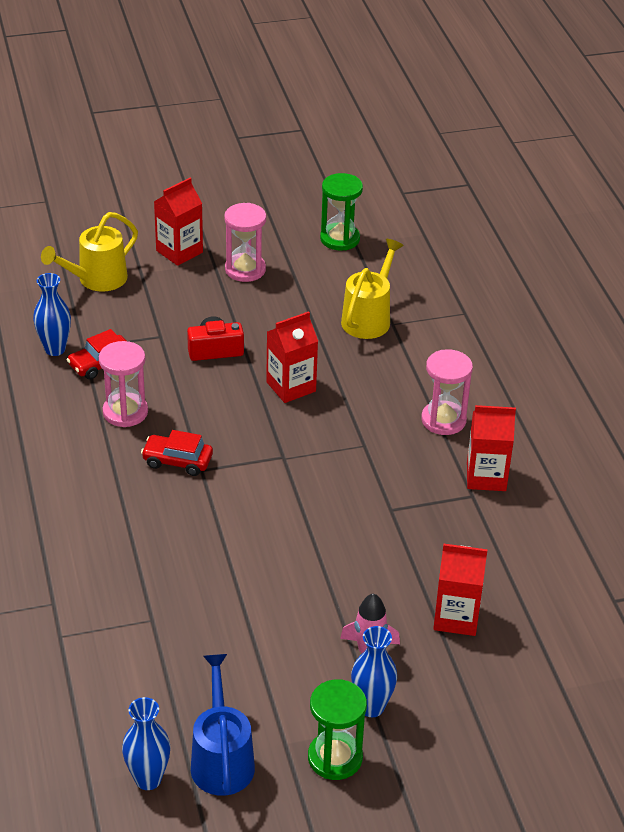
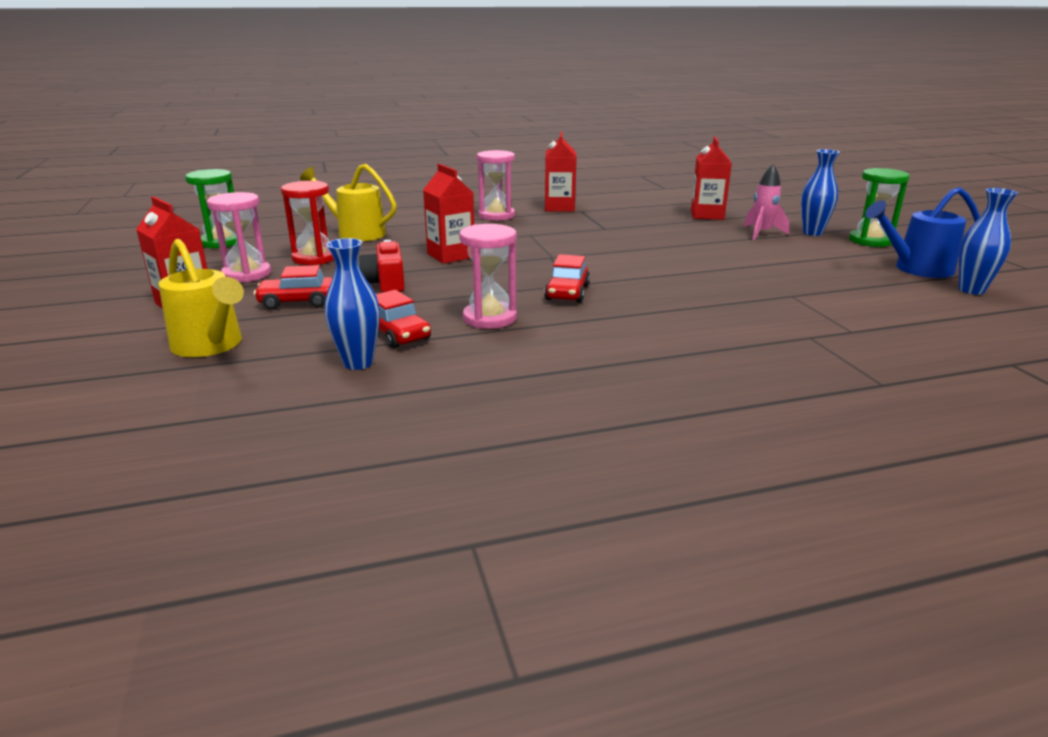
camera: 90 degrees left, 15 degrees down
none -> red car [254,265,333,310]
none -> red hourglass [281,181,334,265]

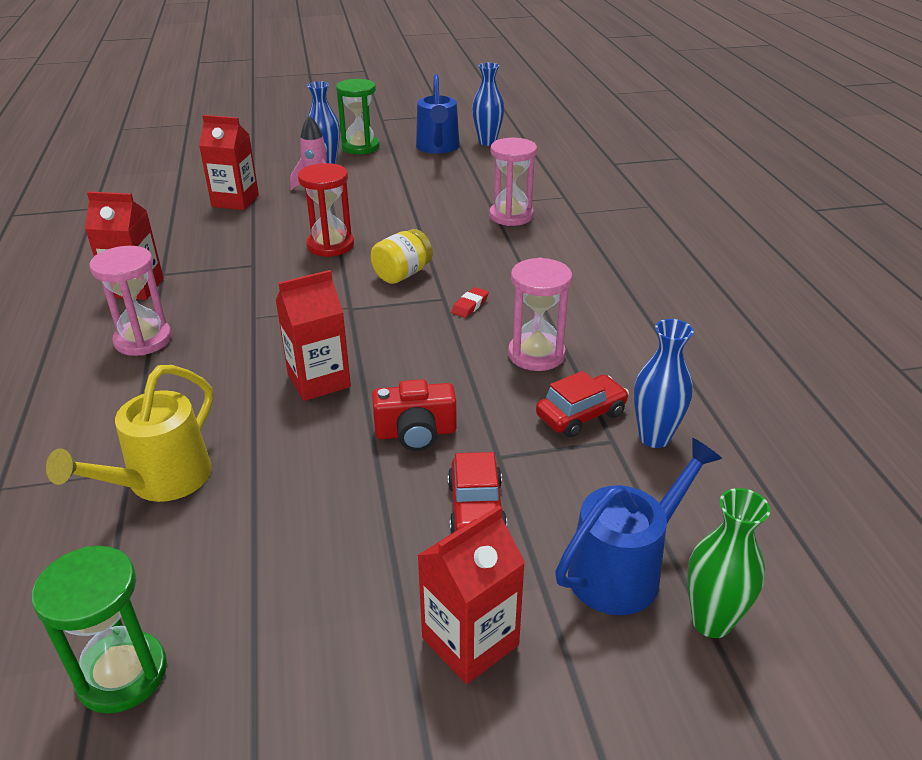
camera: 85 degrees left, 10 degrees up
yellow watering can [159,239,244,357] -> blue watering can [555,438,722,615]
pink hourglass [207,192,271,282] -> pink hourglass moved to [489,138,537,226]
red hourglass [281,181,334,265] -> red hourglass moved to [298,163,354,257]
red car [544,254,590,303] -> red eraser [451,287,489,318]
none -> yellow jar [371,229,433,284]
none -> green vase [687,488,771,638]

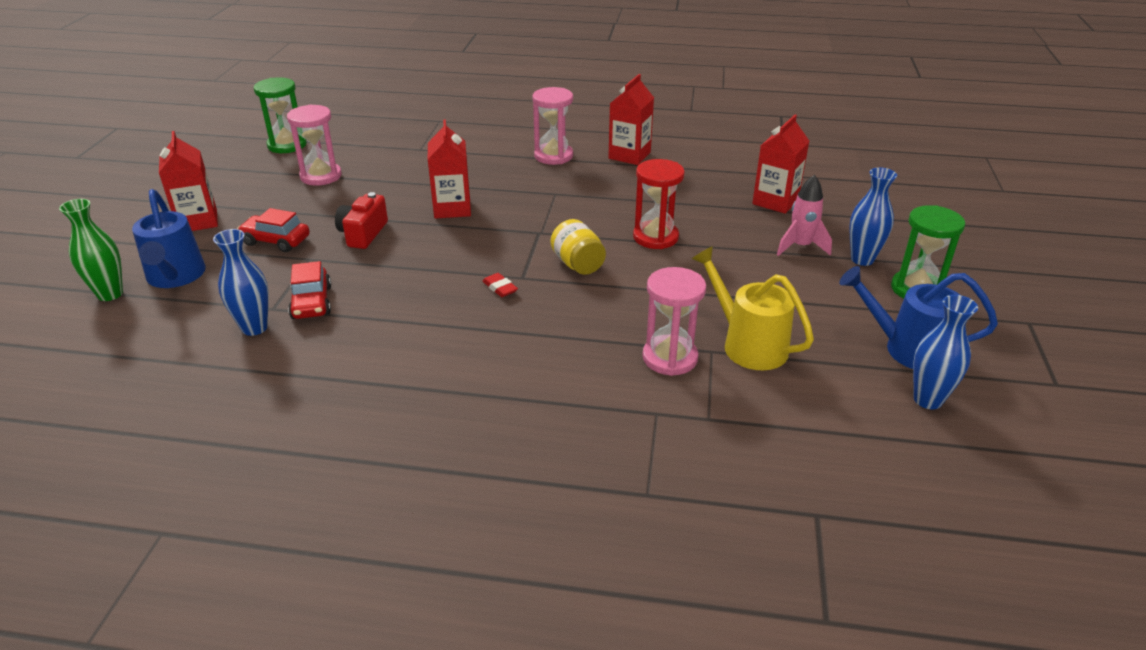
camera: 110 degrees right, 0 degrees up
yellow watering can [46,365,213,502] -> yellow watering can moved to [692,246,814,370]
pink hourglass [508,258,572,371] -> pink hourglass moved to [287,105,342,186]

